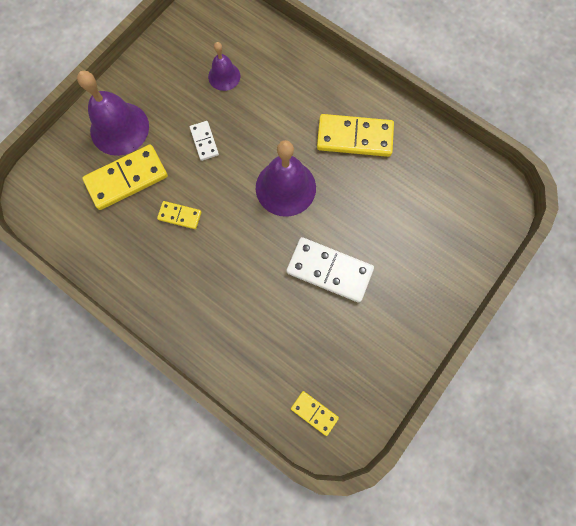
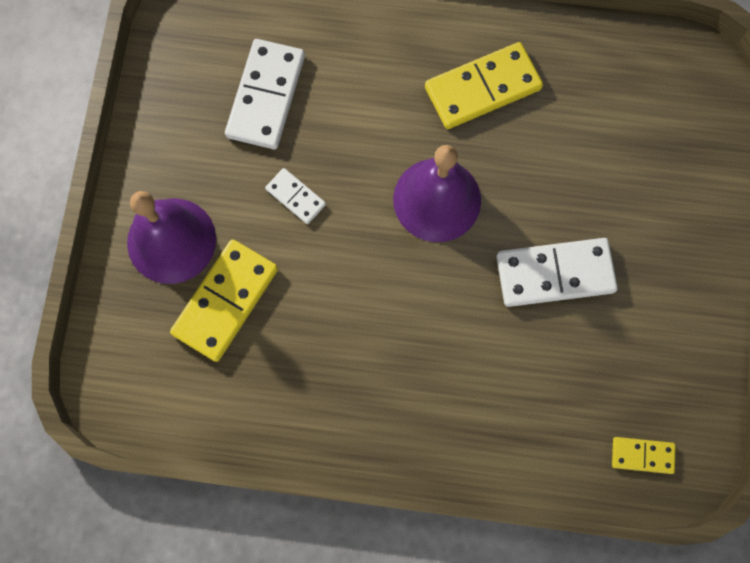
camera: 30 degrees left, 0 degrees up
yellow domino [157,201,202,229] -> none
purple bell [208,42,240,91] -> white domino [225,39,305,149]

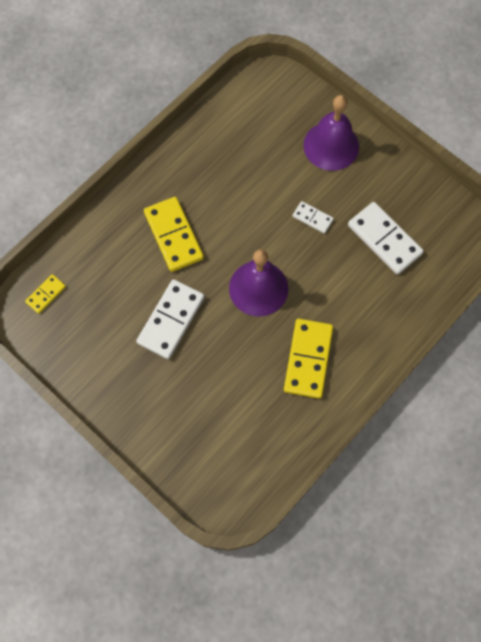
camera: 125 degrees right, 5 degrees down
yellow domino [170,239,278,362] -> yellow domino moved to [144,197,204,272]
white domino [265,168,326,224] -> white domino turned 45 degrees clockwise [293,201,334,234]

